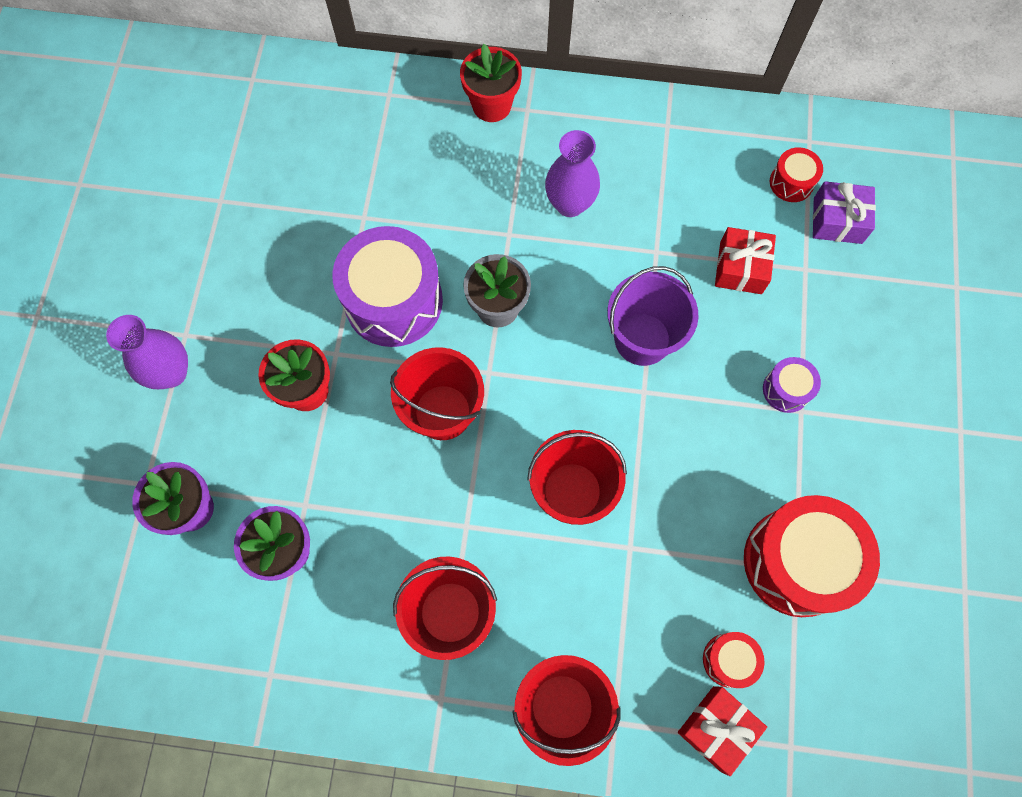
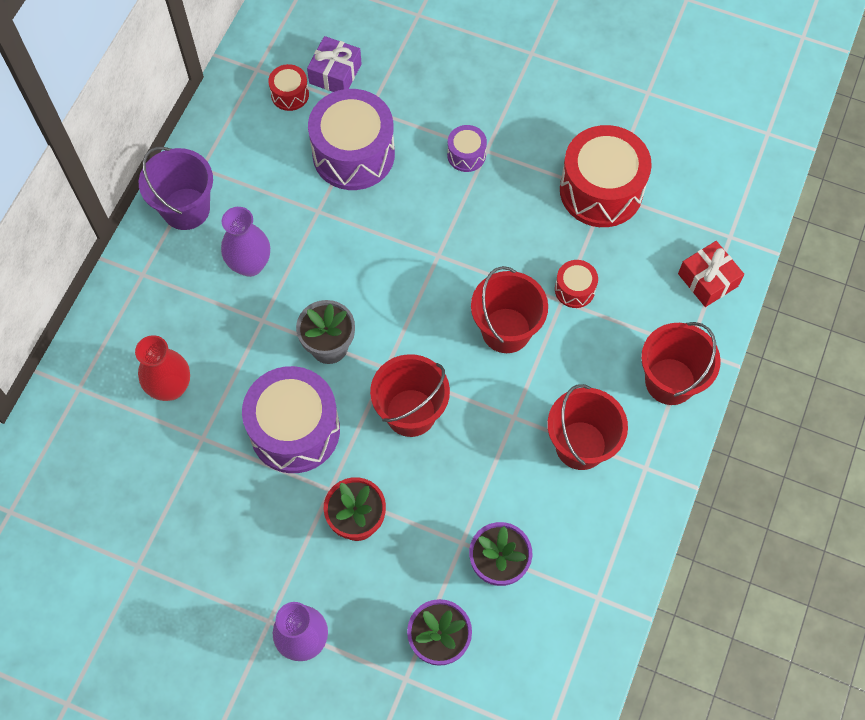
camera: 75 degrees left, 5 degrees down
red flower pot [460,44,522,122] -> none
purple bucket [607,266,699,366] -> purple bucket moved to [139,147,213,230]
red drum [703,632,765,688] -> red drum moved to [555,260,598,308]
red gift [715,227,776,294] -> purple drum [308,89,395,190]
none -> red vase [135,335,190,401]

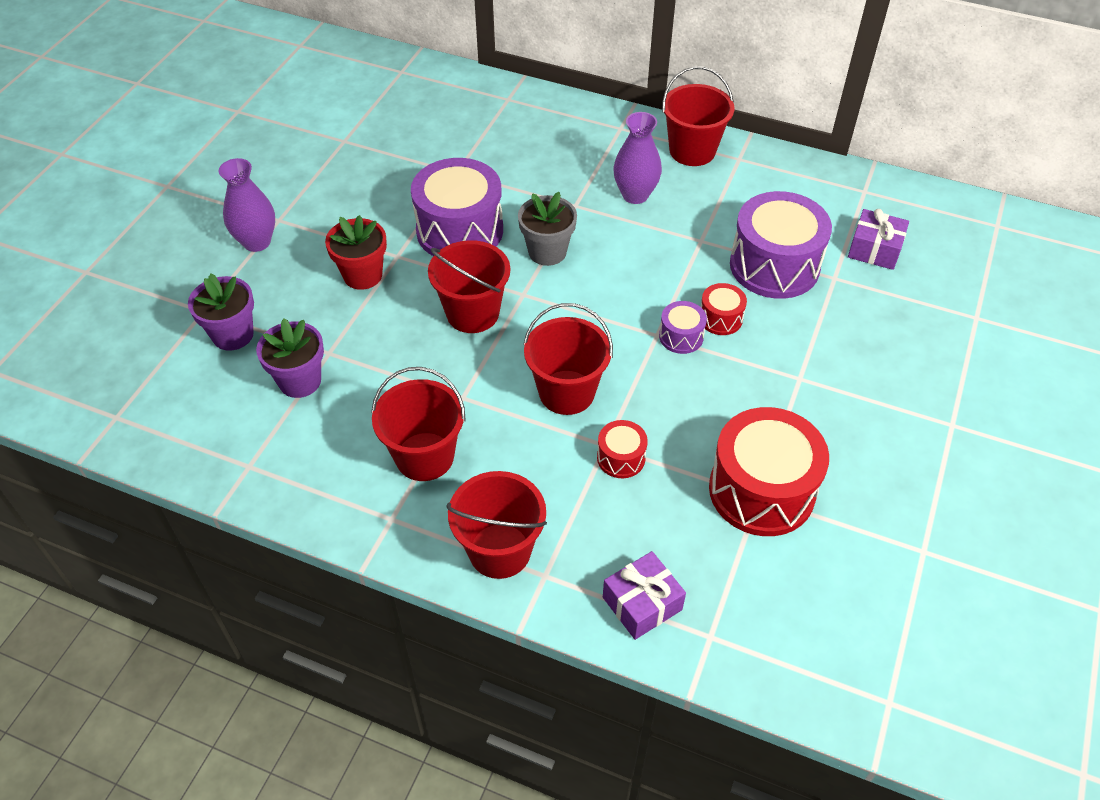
camera: 90 degrees right, 15 degrees down
red vase [135,335,190,401] -> none
purple bucket [139,147,213,230] -> red bucket [662,66,735,166]
red drum [268,64,309,111] -> red drum moved to [701,283,747,335]
purple drum [447,125,487,172] -> purple drum moved to [659,301,707,354]
red gift [678,241,744,307] -> purple gift [603,551,686,640]

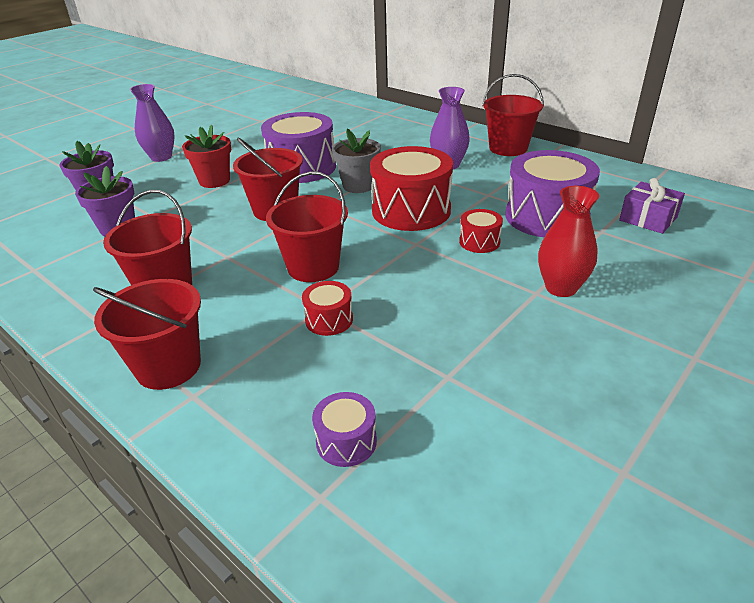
camera: 20 degrees right, 15 degrees down
purple gift [603,551,686,640] -> none
purple drum [659,301,707,354] -> purple drum moved to [312,392,377,467]
red drum [709,407,829,536] -> red drum moved to [370,146,453,231]
none -> red vase [538,186,599,297]

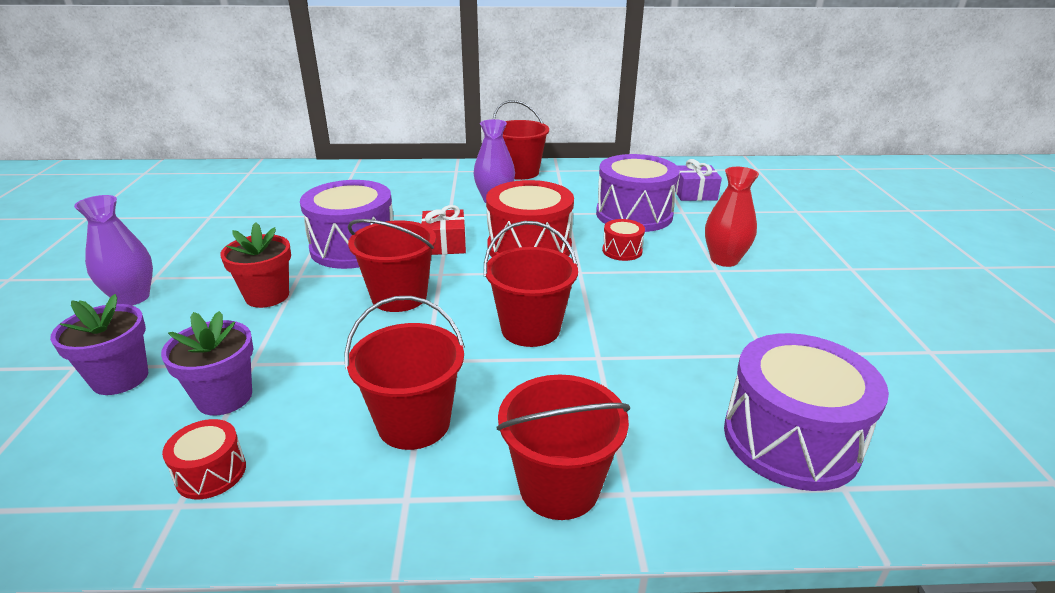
camera: 45 degrees left, 5 degrees down
red drum [302,281,353,336] -> red drum moved to [162,419,246,500]
purple drum [312,392,377,467] -> purple drum [724,333,889,491], size x2.13
grey flower pot [332,128,381,193] -> red gift [421,205,466,255]

